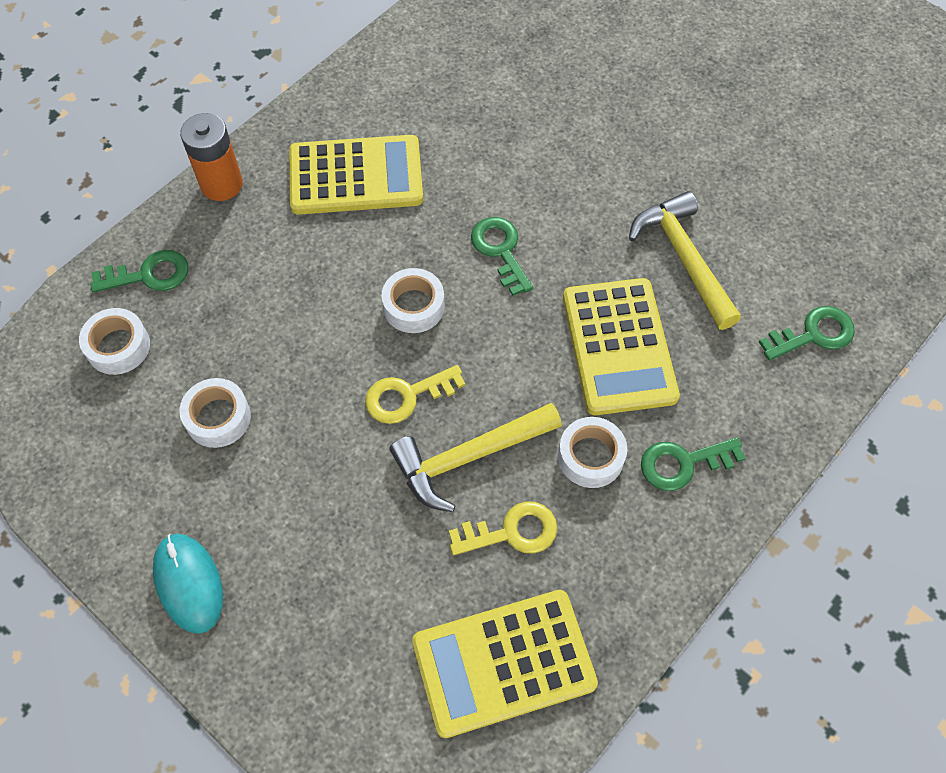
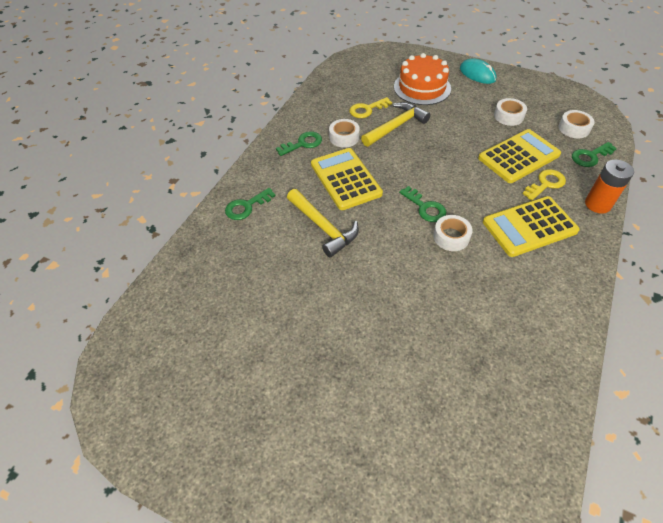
camera: 165 degrees right, 10 degrees down
yellow key [365,365,466,424] -> yellow key moved to [522,169,566,201]
white tape [381,268,445,333] -> white tape moved to [433,215,473,251]
yellow calculator [412,590,598,738] -> yellow calculator moved to [478,129,561,183]
none -> orange cake [394,53,451,105]

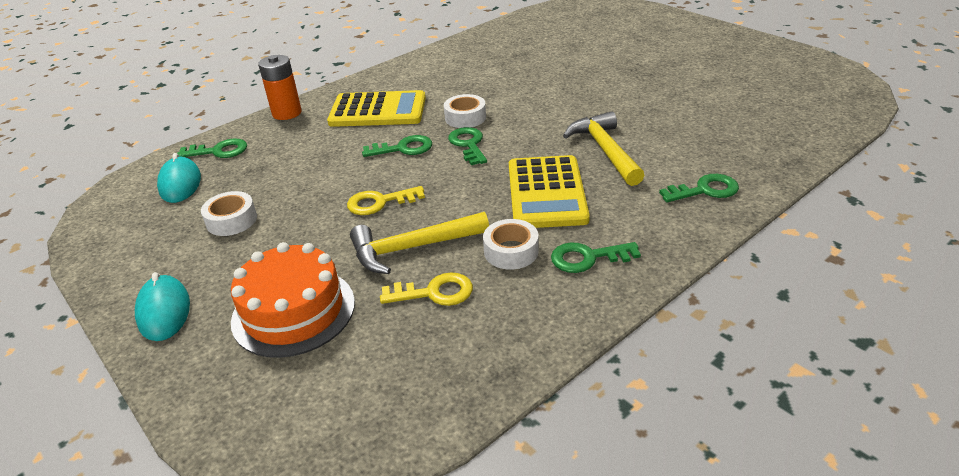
camera: 155 degrees left, 15 degrees down
yellow calculator [478,129,561,183] -> none
yellow key [522,169,566,201] -> yellow key moved to [347,186,425,215]
white tape [559,110,595,138] -> turquoise mouse [157,153,201,203]
none -> green key [362,135,432,157]

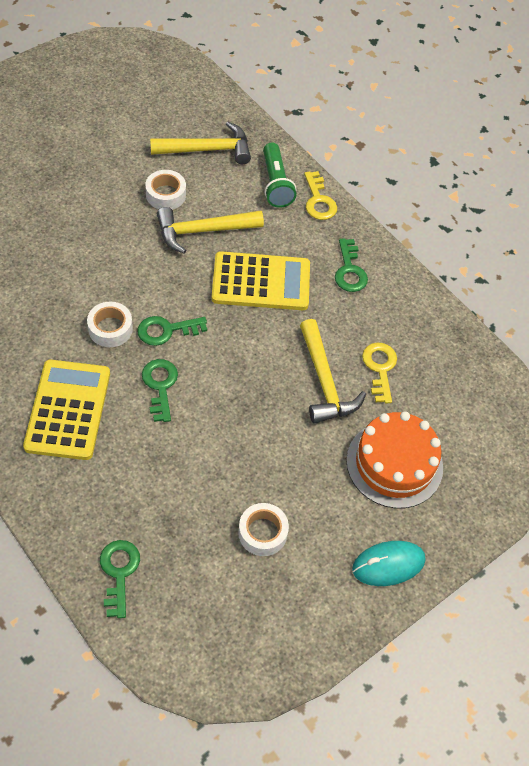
camera: 95 degrees left, 20 degrees up
turquoise mouse [157,153,201,203] -> none
orange battery [258,55,302,120] -> none
yellow key [347,186,425,215] -> yellow key moved to [304,171,337,220]
white tape [483,219,539,270] -> white tape moved to [145,170,186,210]
green key [659,174,739,202] -> green flashlight [263,142,296,208]
none -> yellow hammer [150,122,251,164]

